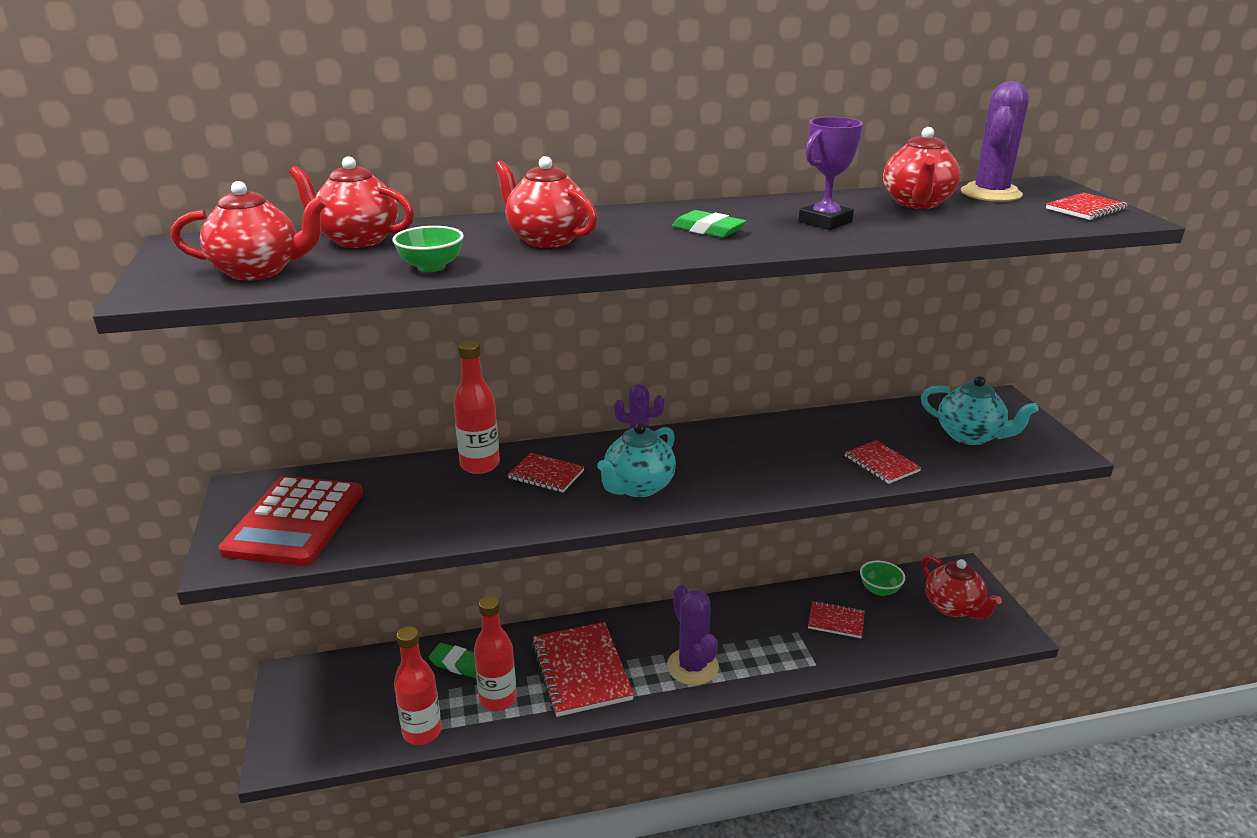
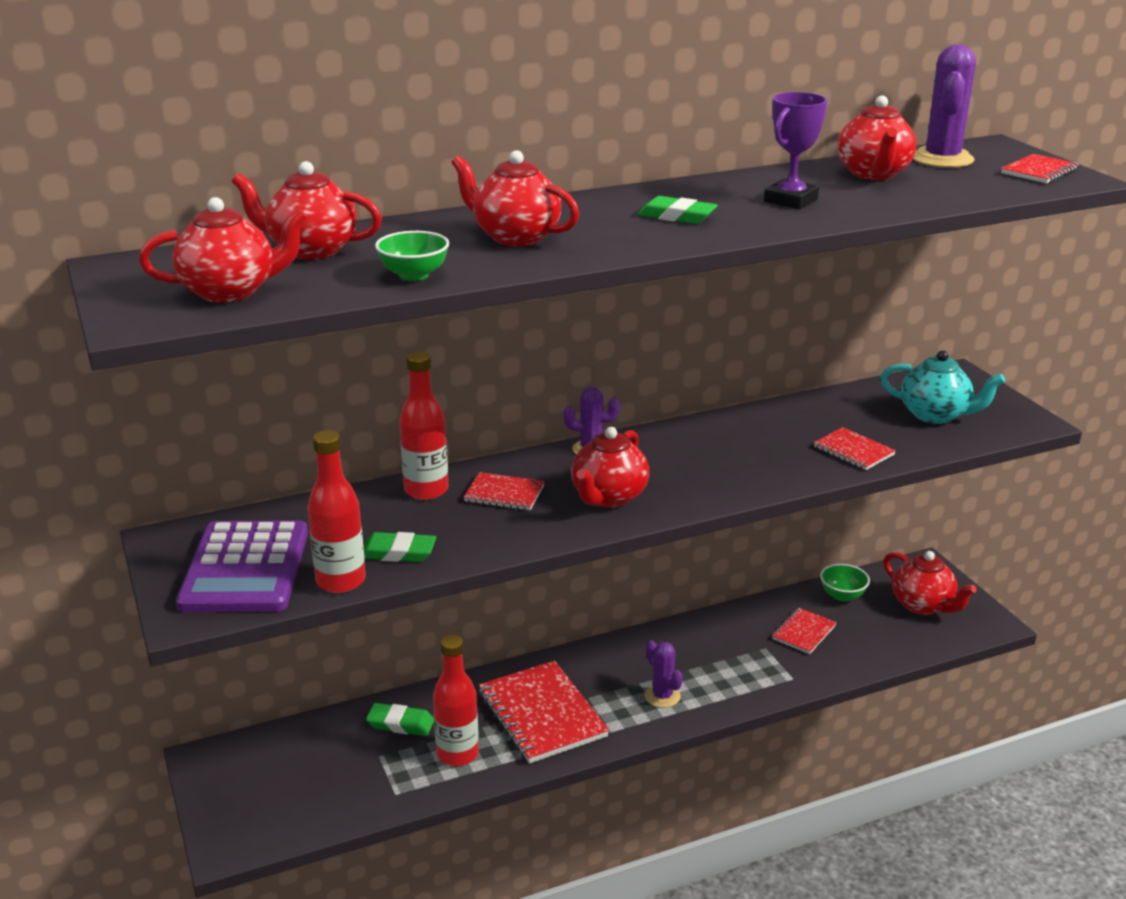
camera: 10 degrees left, 0 degrees up
red calculator [218,476,363,566] -> purple calculator [176,520,308,613]
red bottle [394,626,442,745] -> red bottle moved to [307,430,366,593]
turquoise teapot [597,423,676,497] -> red teapot [571,427,649,508]
purple cactus [667,585,719,685] -> purple cactus [645,640,683,708], size x0.63
red notebook [808,601,865,638] -> red notebook turned 60 degrees counterclockwise [772,608,837,654]
none -> green eraser [364,532,436,562]

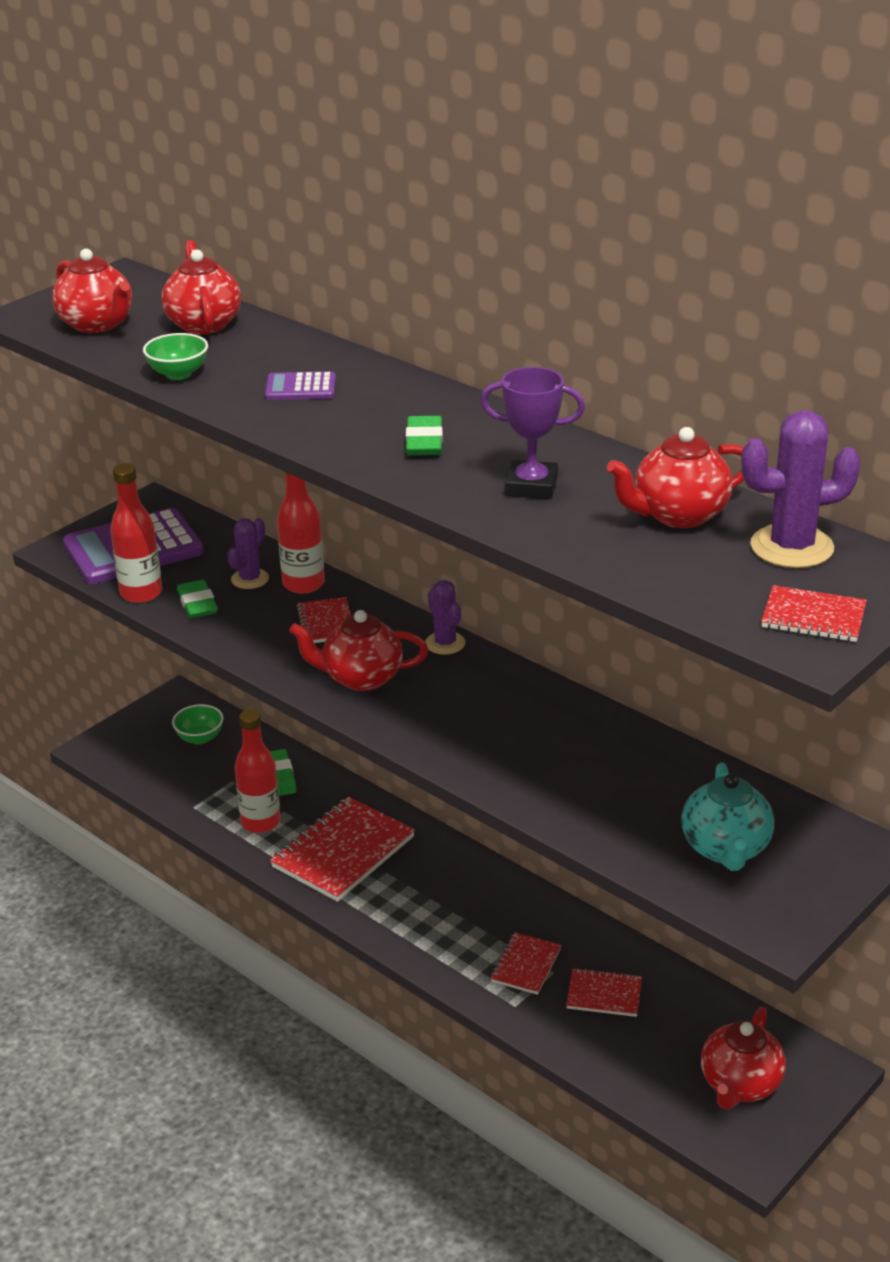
camera: 65 degrees right, 5 degrees up
red teapot [451,150,580,246] -> purple calculator [265,371,336,400]
purple cactus [645,640,683,708] -> purple cactus moved to [227,518,269,589]
red notebook [814,427,896,470] -> red notebook moved to [491,932,561,995]
green bowl [820,564,870,602] -> green bowl moved to [172,704,223,744]

